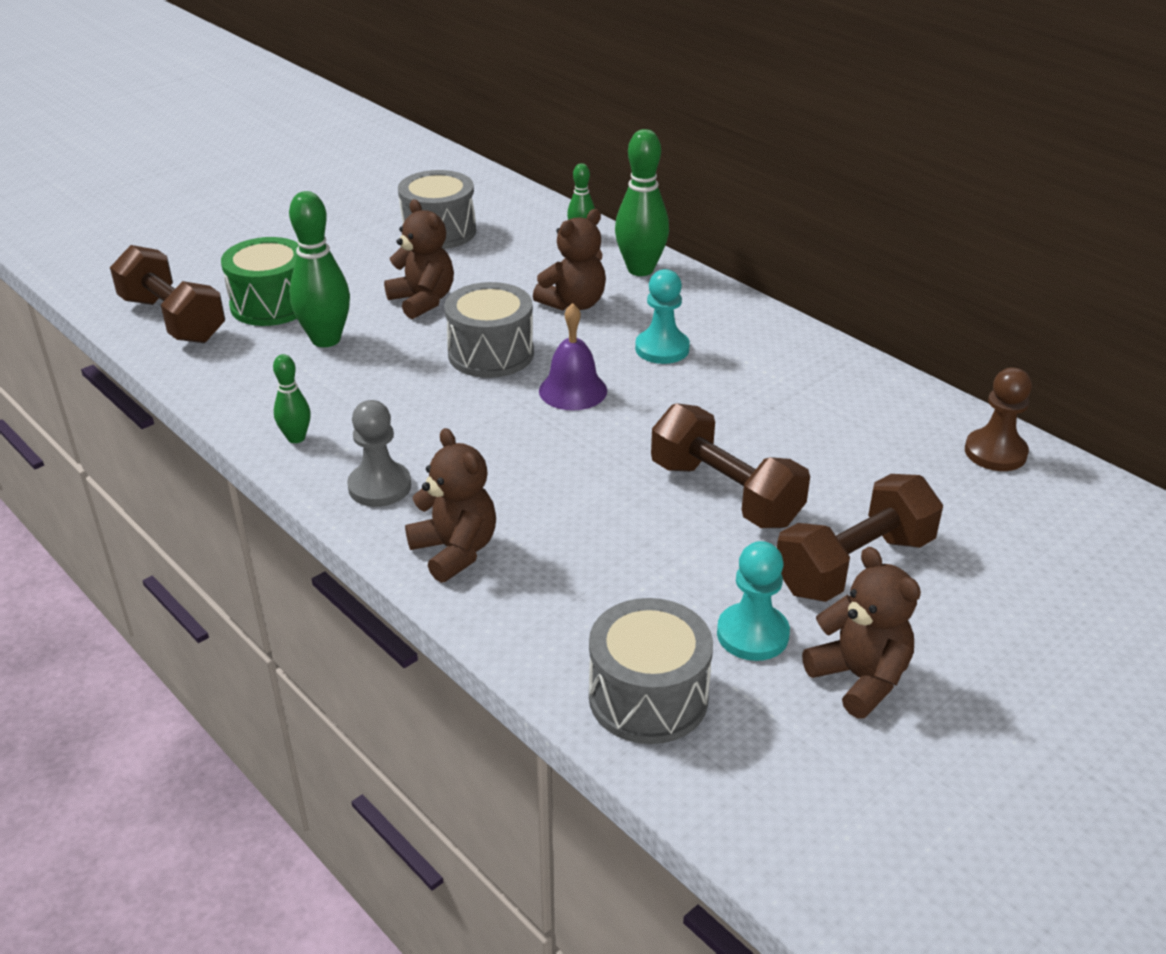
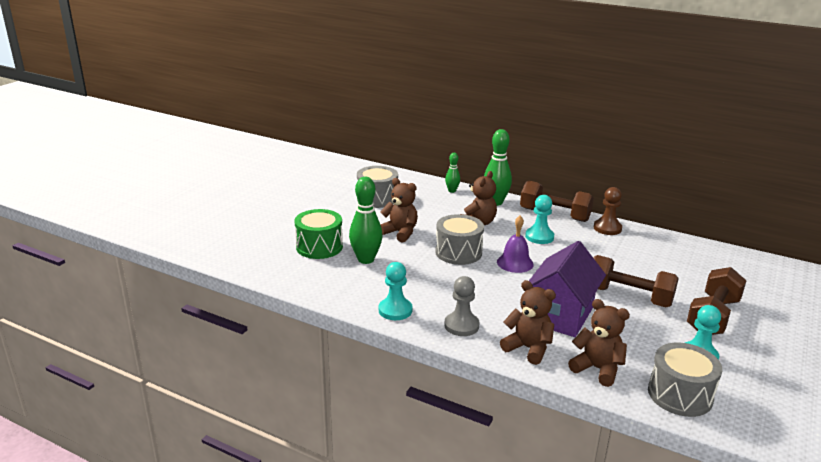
camera: 20 degrees left, 10 degrees down
brown dumbbell [110,245,225,343] -> brown dumbbell moved to [520,181,594,222]
green bowling pin [273,354,311,443] -> turquoise pawn [379,262,413,320]
brown teddy bear [802,547,921,719] -> brown teddy bear moved to [568,299,630,387]
brown pawn [965,368,1032,471] -> brown pawn moved to [594,187,622,235]
none -> purple house [529,241,606,337]

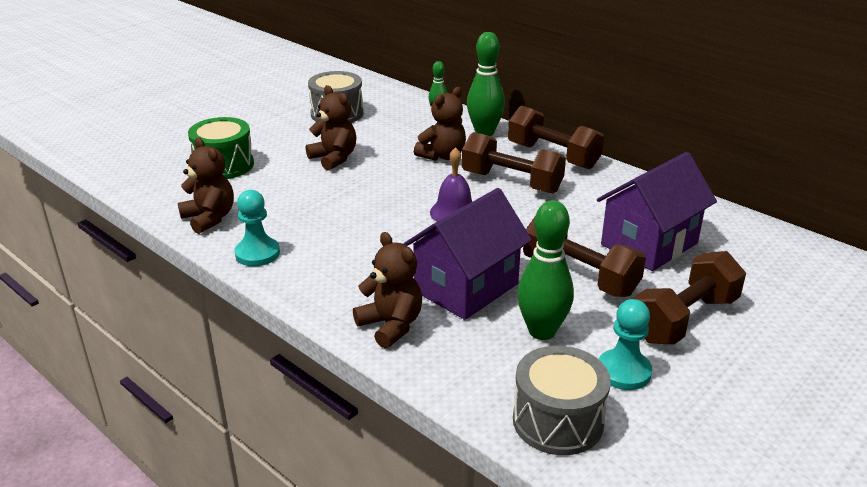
camera: 15 degrees right, 5 degrees up
green bowling pin [349,177,383,264] -> green bowling pin moved to [517,200,574,340]
grey drum [435,214,484,265] -> none
grey pawn [444,276,480,336] -> none
turquoise pawn [525,195,554,244] -> brown dumbbell [462,132,566,193]
brown teddy bear [568,299,630,387] -> brown teddy bear moved to [178,137,234,234]
brown pawn [594,187,622,235] -> none
none -> purple house [597,152,717,271]

